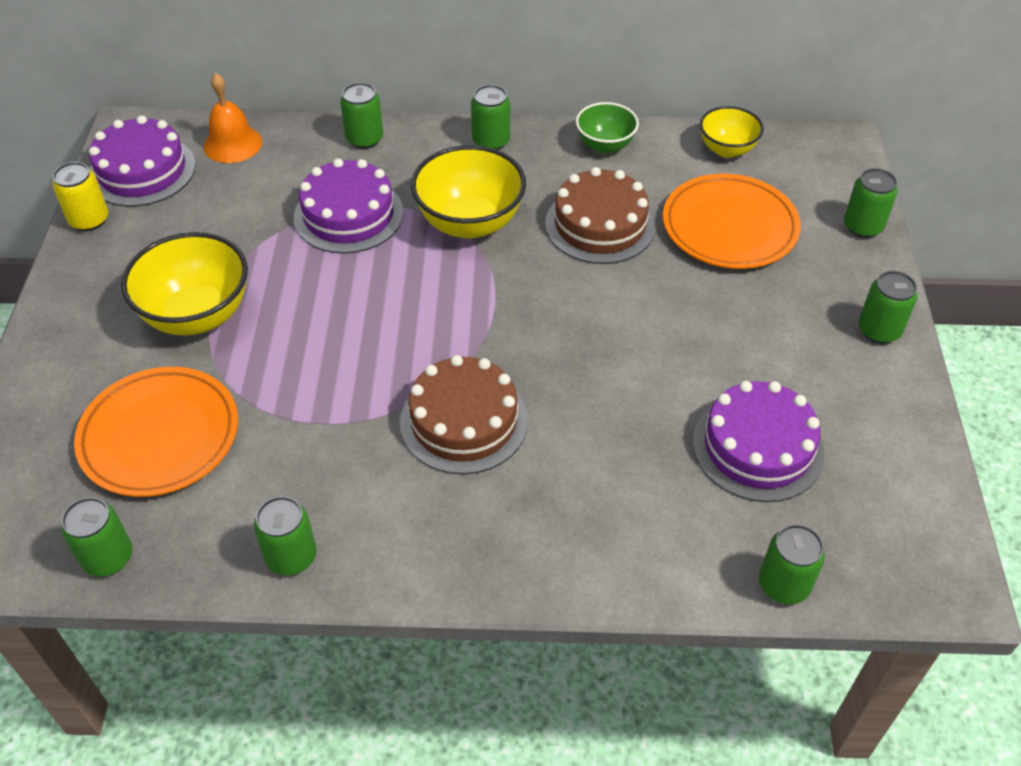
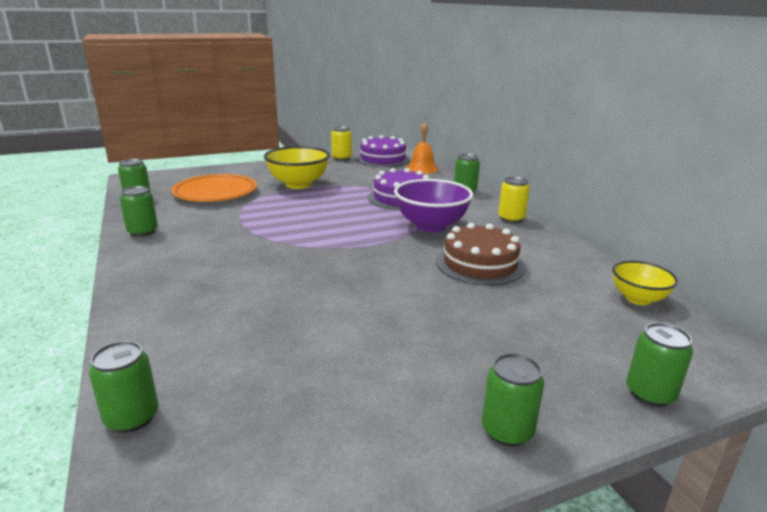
camera: 65 degrees right, 25 degrees down
brown cake [400,355,528,474] -> none
yellow bowl [411,145,526,238] -> purple bowl [394,179,473,232]
green can [471,85,510,150] -> yellow can [498,177,530,223]
green bowl [576,102,639,154] -> none
orange plate [663,174,801,269] -> none
purple cake [693,381,825,502] -> none

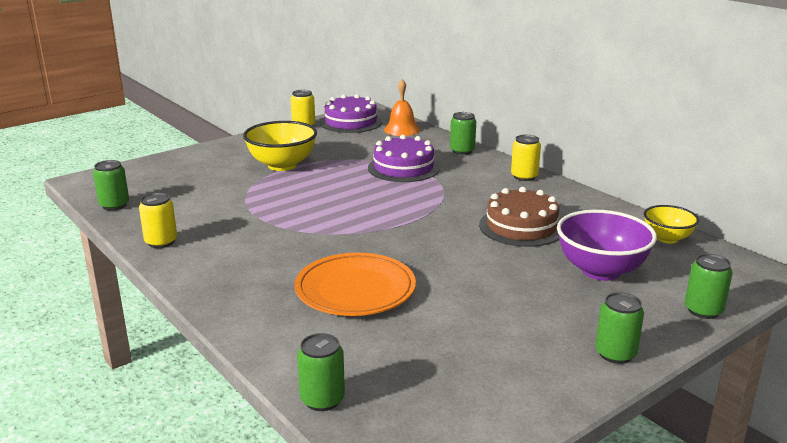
camera: 15 degrees left, 0 degrees up
green can [120,186,158,237] -> yellow can [139,193,177,248]
orange plate [171,174,257,202] -> orange plate moved to [294,253,416,316]
purple bowl [394,179,473,232] -> purple bowl moved to [557,210,657,281]

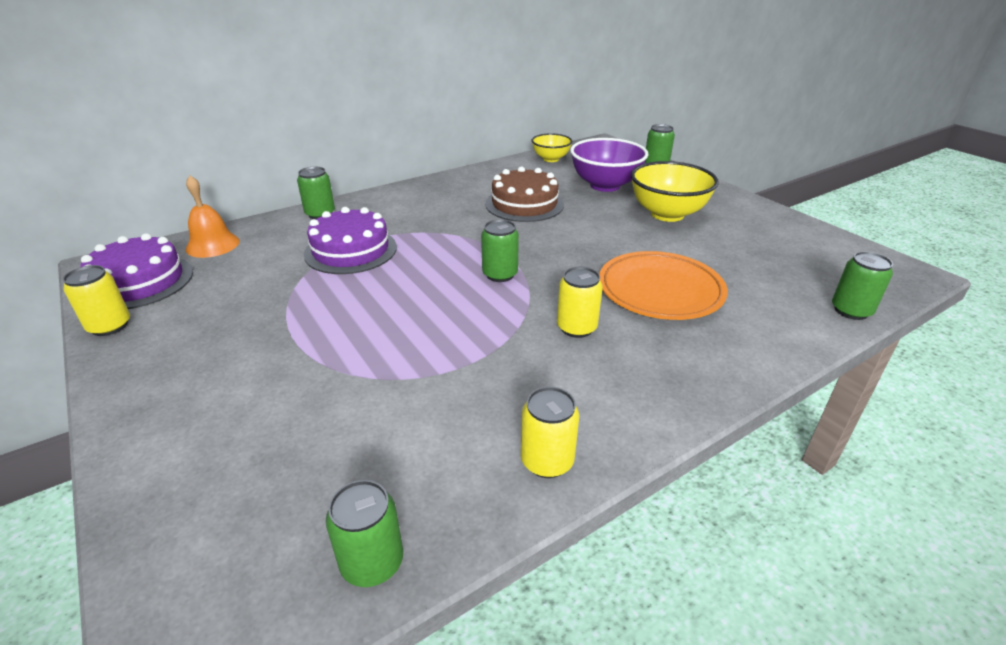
camera: 85 degrees left, 10 degrees up
yellow bowl [243,121,317,171] -> yellow bowl moved to [631,161,719,222]
yellow can [511,135,541,181] -> yellow can moved to [557,266,603,338]
green can [595,292,644,364] -> green can moved to [481,219,519,282]

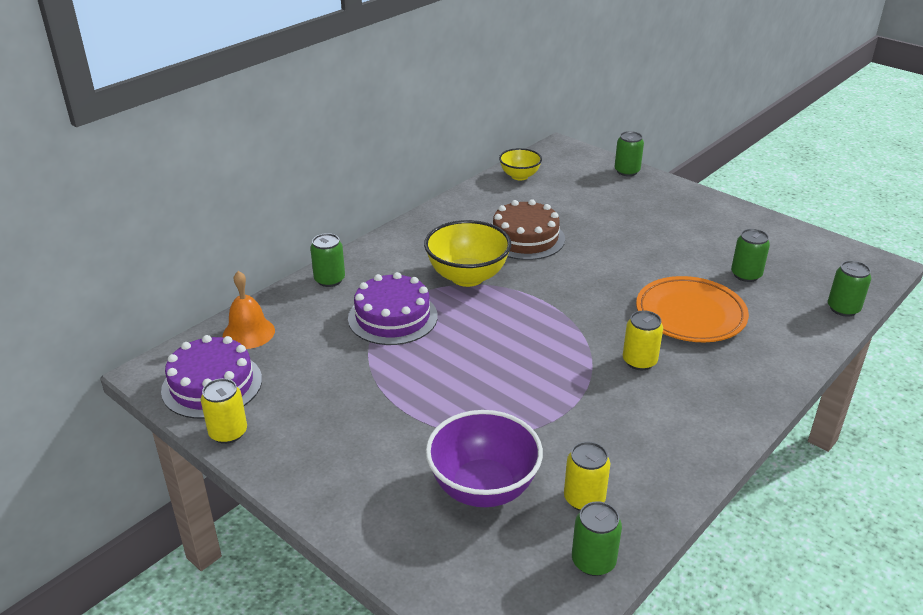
camera: 15 degrees left, 0 degrees up
green can [481,219,519,282] -> green can moved to [731,229,770,282]
yellow can [521,387,579,478] -> yellow can moved to [564,442,611,511]
purple bowl [570,138,648,192] -> purple bowl moved to [426,410,543,507]
yellow bowl [631,161,719,222] -> yellow bowl moved to [424,220,511,287]

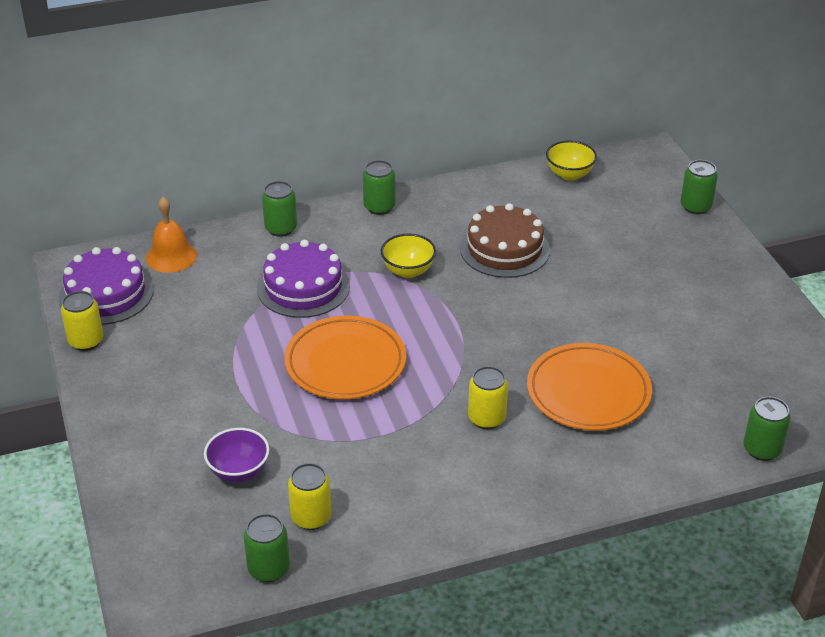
camera: 30 degrees right, 5 degrees up
yellow bowl [424,220,511,287] -> yellow bowl [381,234,436,278], size x0.59
purple bowl [426,410,543,507] -> purple bowl [204,428,269,483], size x0.59
green can [731,229,770,282] -> green can moved to [363,160,396,215]
none -> orange plate [284,316,406,399]

